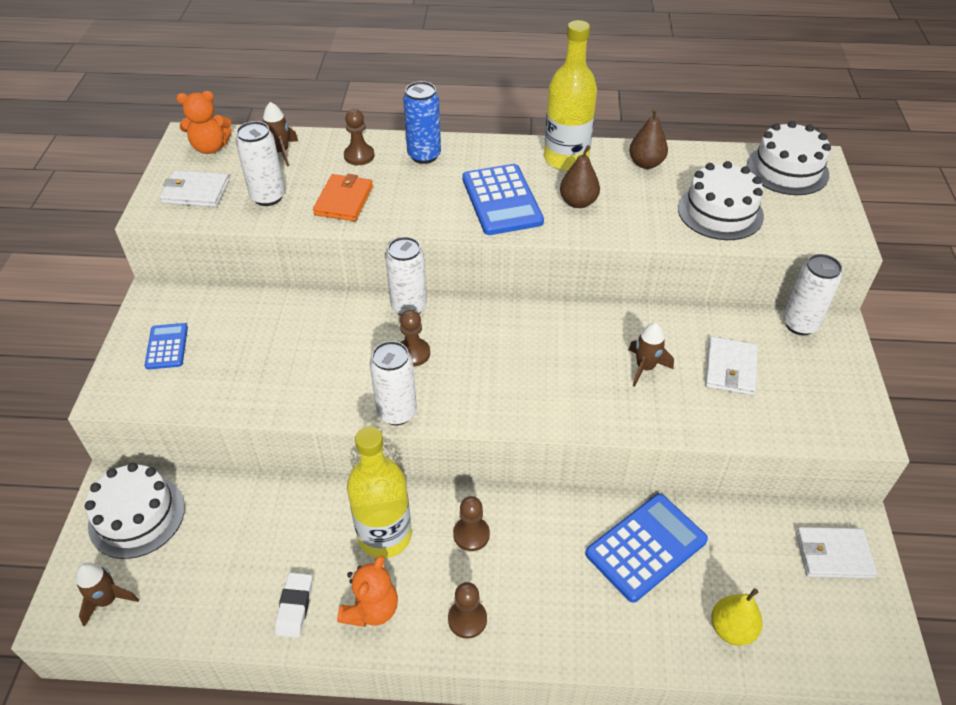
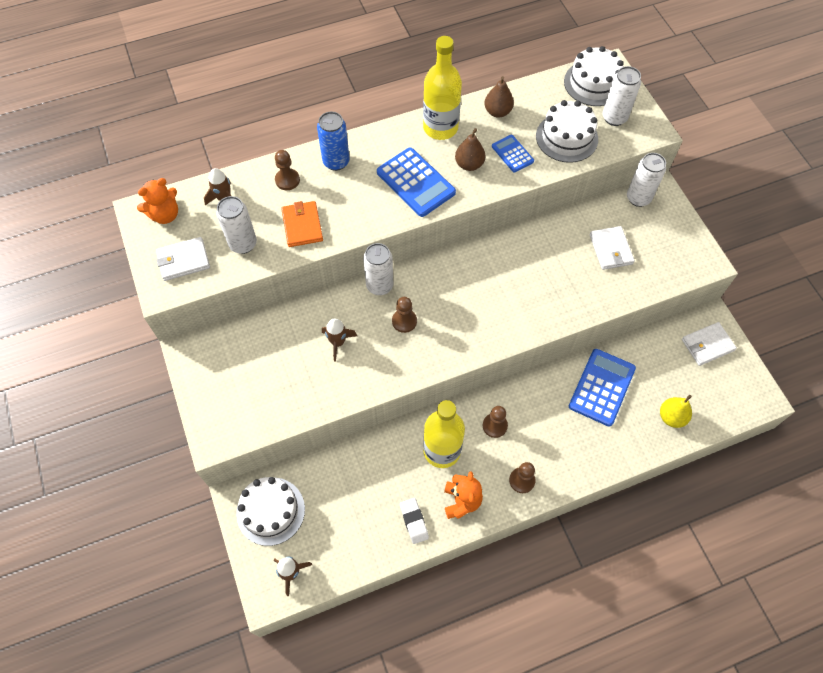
camera: 25 degrees left, 15 degrees up
blue calculator [145,323,188,370] -> blue calculator moved to [492,135,534,173]
white can [370,341,417,425] -> white can moved to [603,66,641,126]
brown rocket [628,323,674,387] -> brown rocket moved to [322,319,357,362]

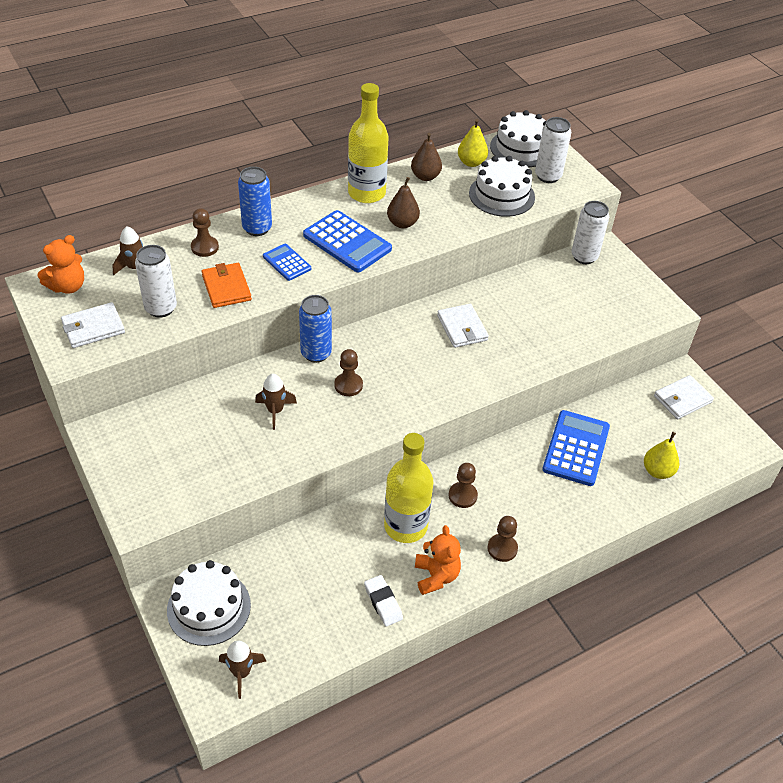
camera: 10 degrees left, 15 degrees down
white can [363,243,393,295] -> blue can [299,295,332,363]
blue calculator [492,135,534,173] -> blue calculator moved to [263,244,311,281]
white wallet [590,226,635,270] -> white wallet moved to [437,304,489,348]
none -> yellow pear [458,119,488,167]

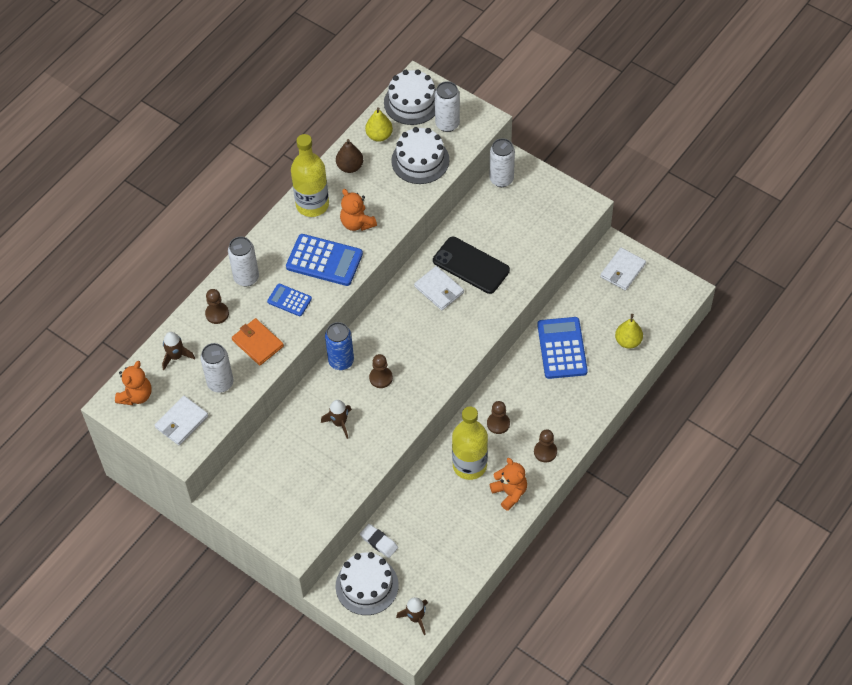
camera: 20 degrees left, 10 degrees up
blue can [238,167,272,236] -> white can [228,237,259,287]
white eraser [364,575,403,626] -> white eraser moved to [360,524,398,558]
brown pear [387,177,420,228] -> orange teddy bear [340,189,377,231]
none -> black phone [433,237,510,294]

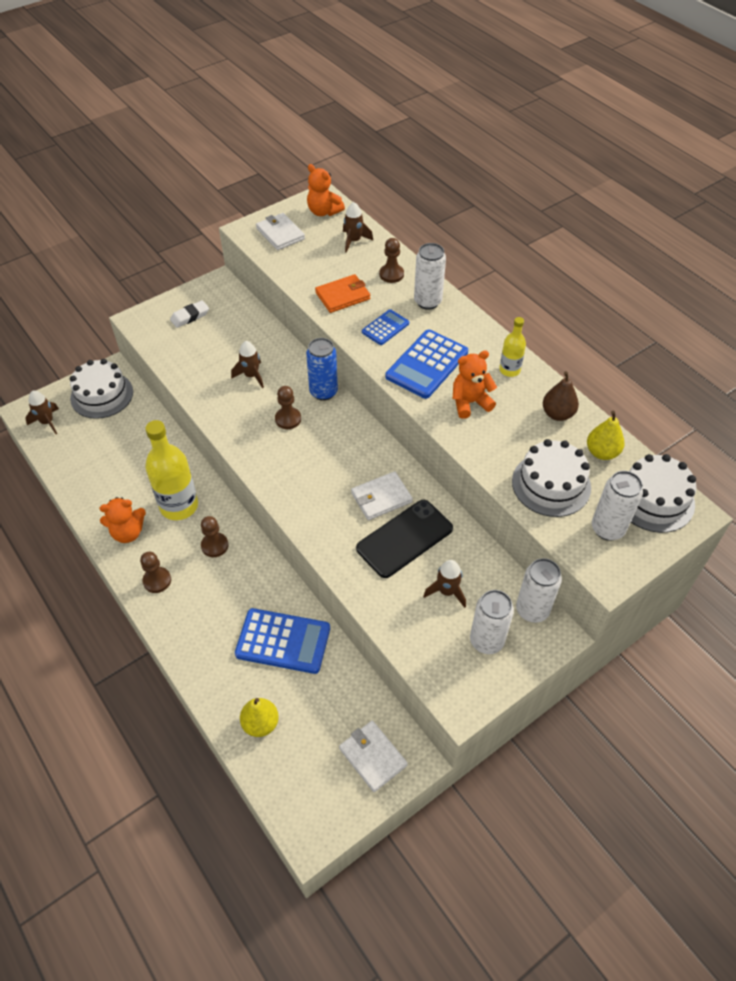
camera: 105 degrees right, 5 degrees down
white can [200,343,233,393] -> white can moved to [470,590,514,654]
yellow bottle [291,134,329,217] -> yellow bottle [499,317,526,377], size x0.53
white eraser [360,524,398,558] -> white eraser moved to [170,300,209,328]
none -> brown rocket [423,560,466,608]

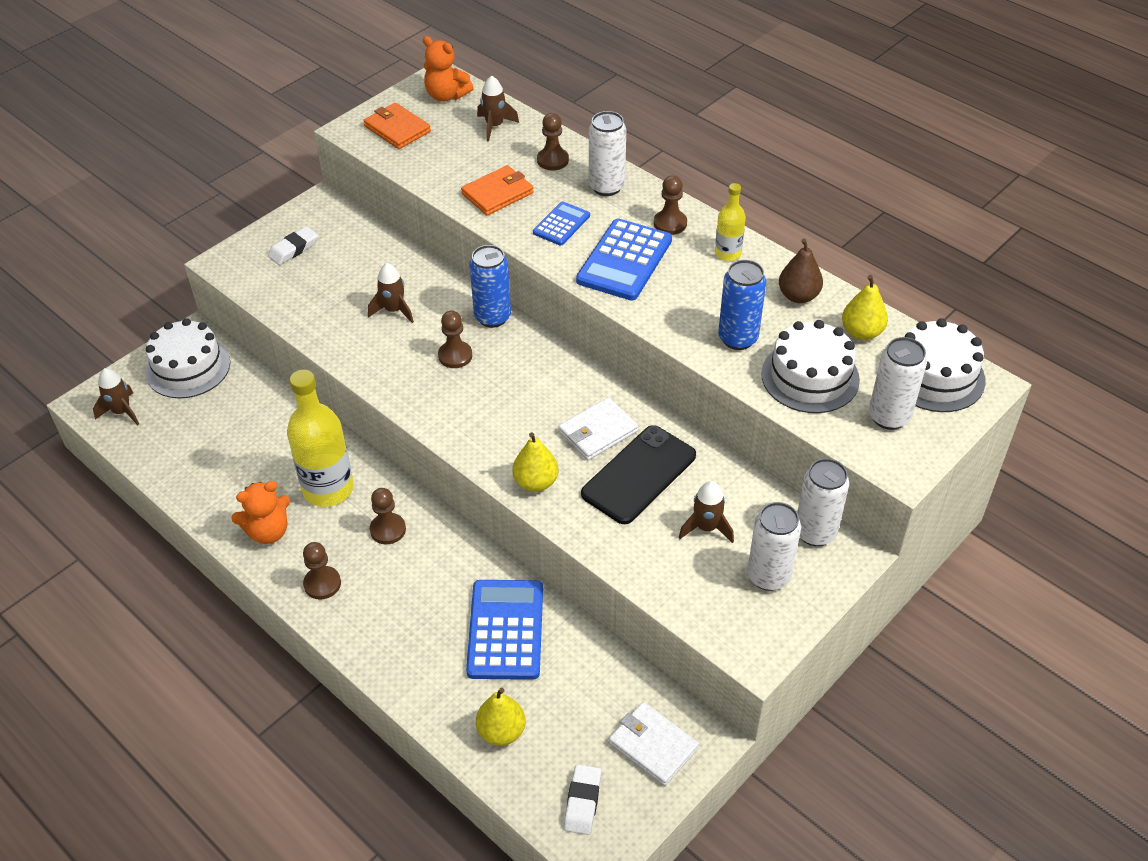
camera: 10 degrees left, 5 degrees down
blue calculator [235,608,330,674] -> blue calculator turned 90 degrees counterclockwise [466,580,543,680]
white wallet [256,213,305,250] -> orange wallet [363,102,431,149]
orange teddy bear [453,350,497,419] -> none
none -> yellow pear [512,432,559,492]
none -> white eraser [564,764,601,835]
none -> brown pawn [654,175,687,235]
none -> blue can [718,260,766,350]

